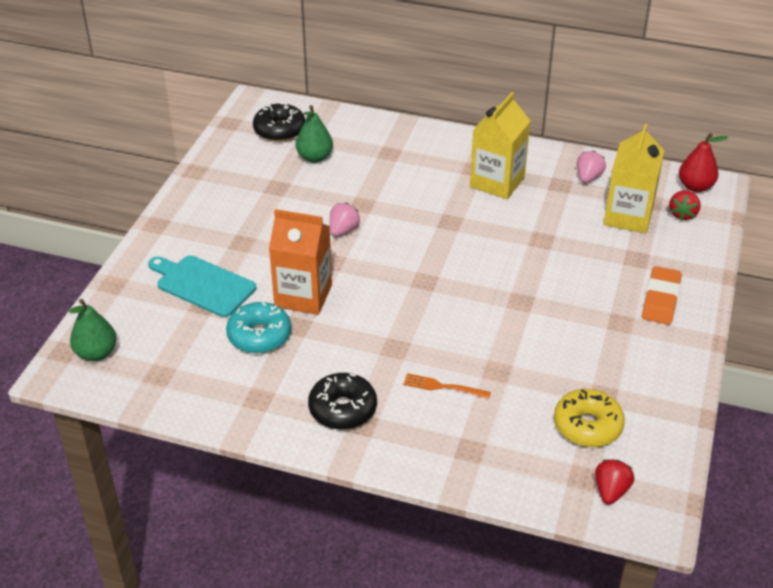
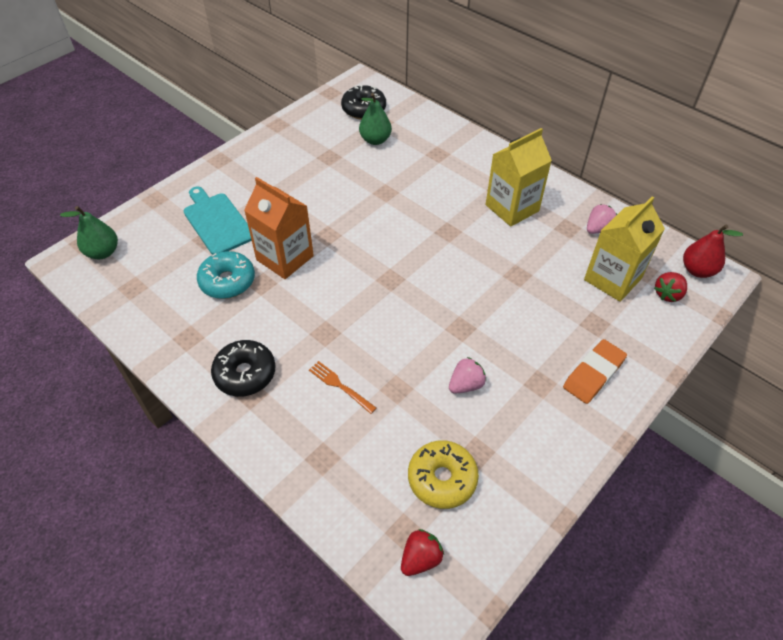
camera: 25 degrees right, 10 degrees up
pink strawberry [330,203,360,236] -> pink strawberry moved to [449,357,486,394]

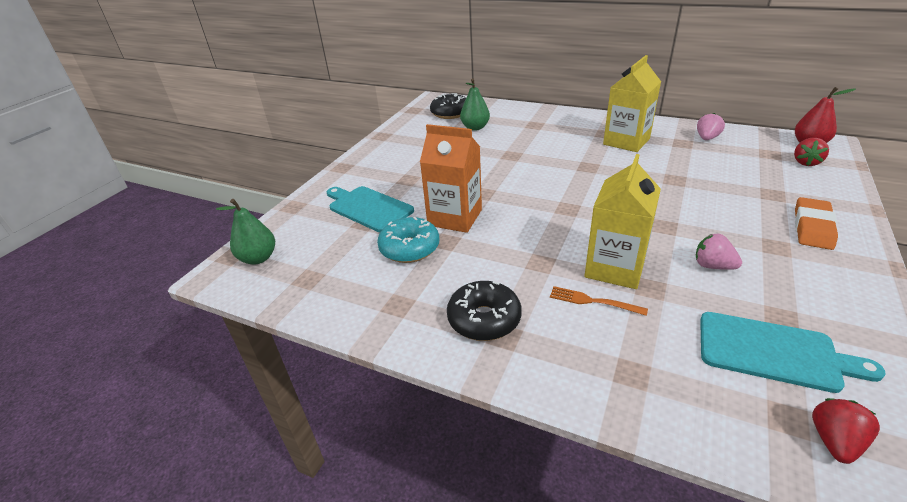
camera: 15 degrees left, 15 degrees down
yellow donut [408,440,479,509] -> turquoise cutting board [700,312,885,393]
pink strawberry [449,357,486,394] -> pink strawberry turned 90 degrees counterclockwise [696,234,742,270]
yellow carton [584,197,665,302] -> yellow carton moved to [584,154,661,289]

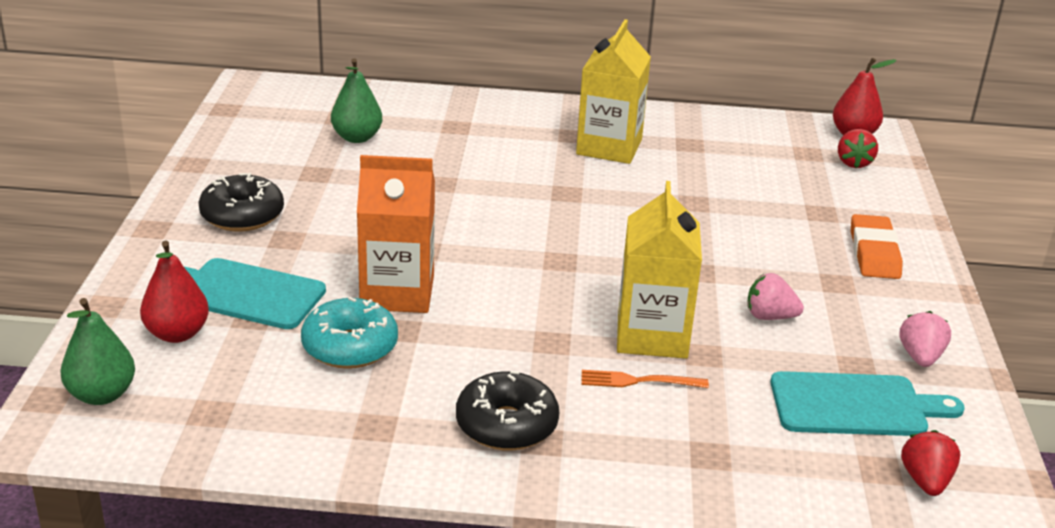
camera: 25 degrees left, 5 degrees down
black donut [430,93,466,119] -> black donut moved to [198,173,284,231]
pink strawberry [697,113,725,140] -> pink strawberry moved to [899,311,951,367]
none -> red pear [140,240,209,343]

